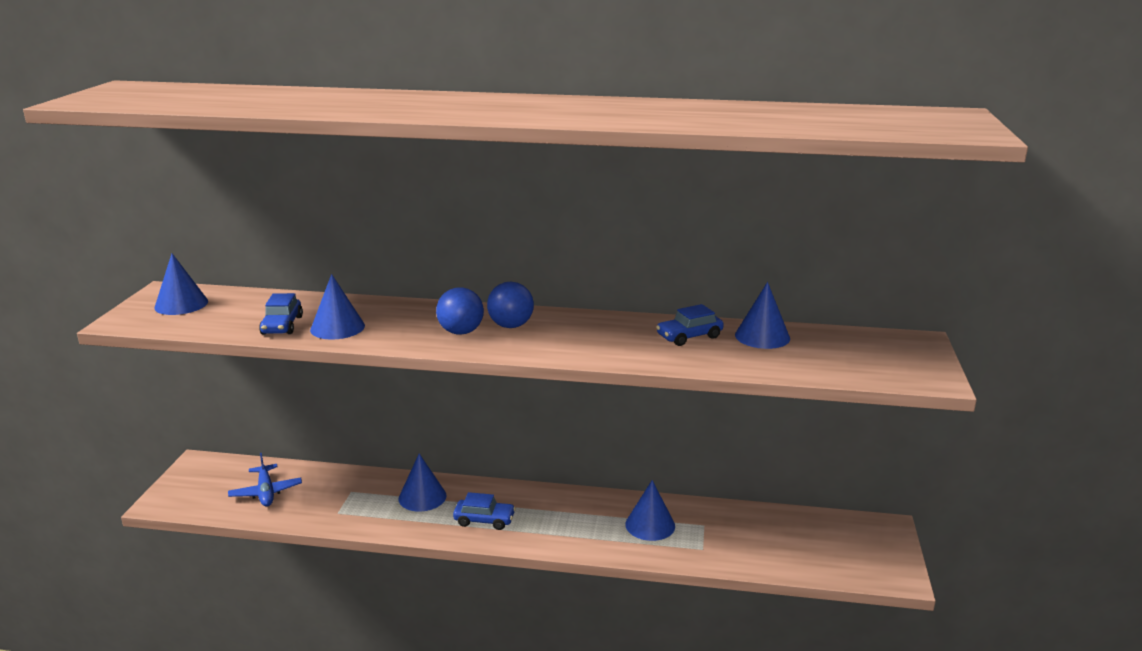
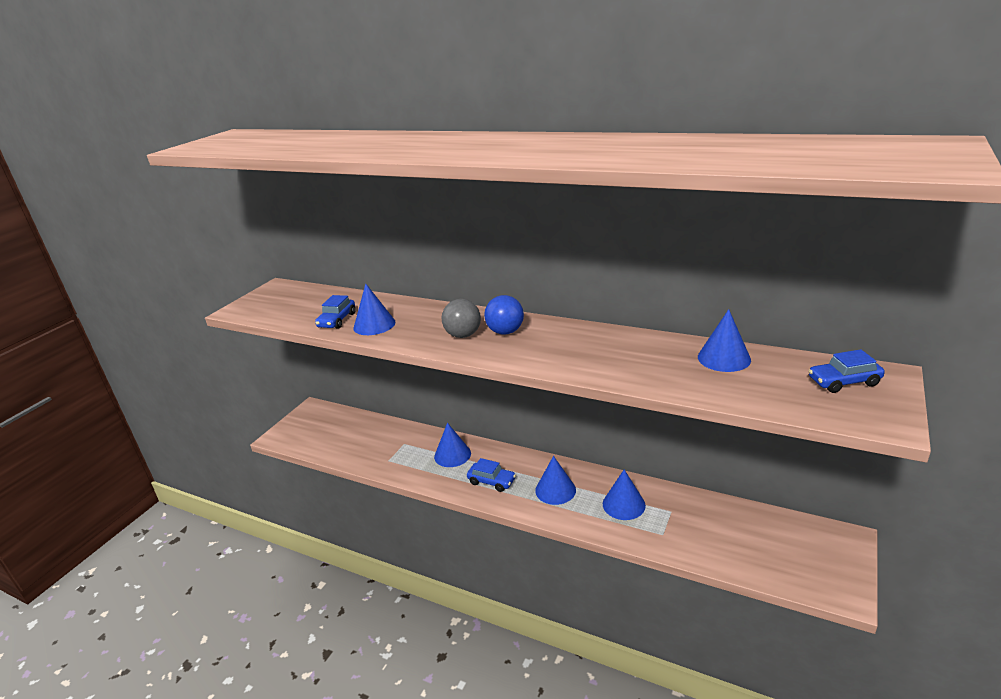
camera: 20 degrees right, 5 degrees up
blue cone [154,253,208,315] -> blue cone moved to [535,456,576,505]
blue plane [228,453,302,507] -> none
blue ball [436,287,484,335] -> grey ball [441,299,481,338]
blue car [656,304,724,346] -> blue car moved to [808,349,885,393]

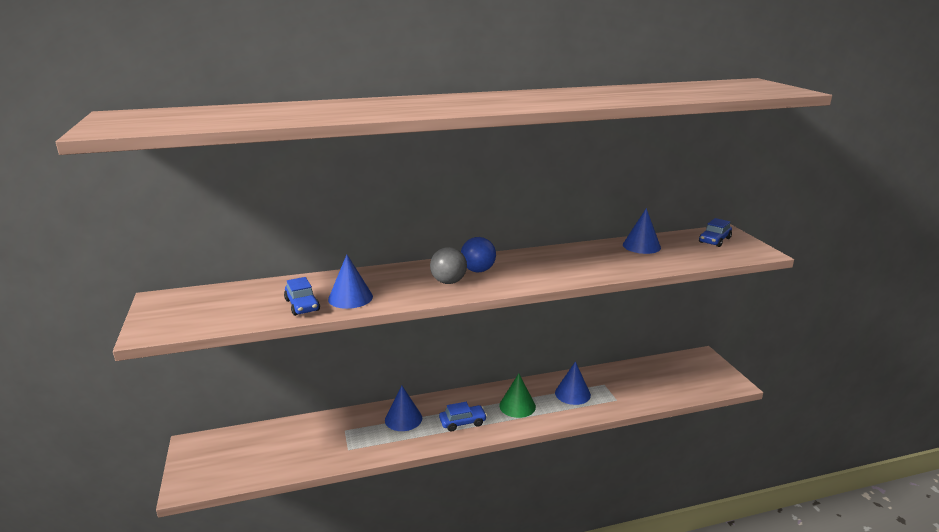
camera: 45 degrees left, 5 degrees down
blue cone [535,456,576,505] -> green cone [499,373,536,418]

